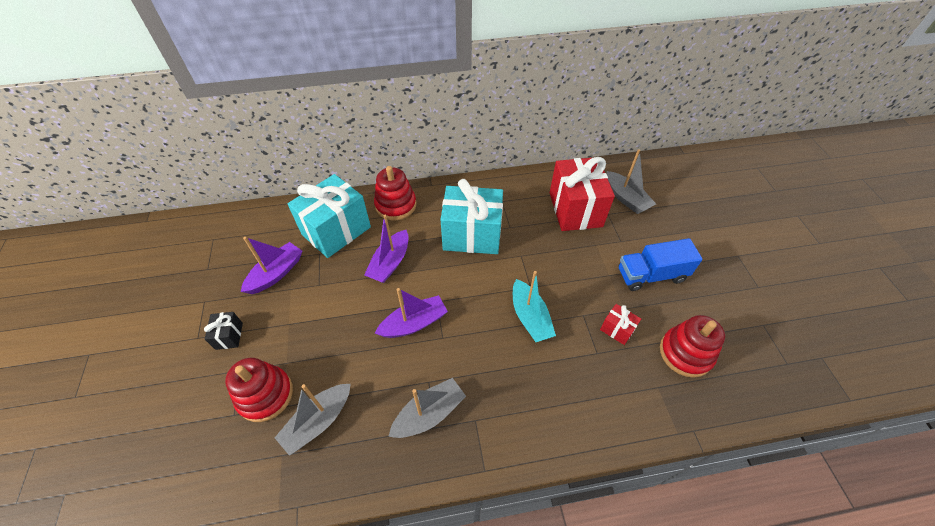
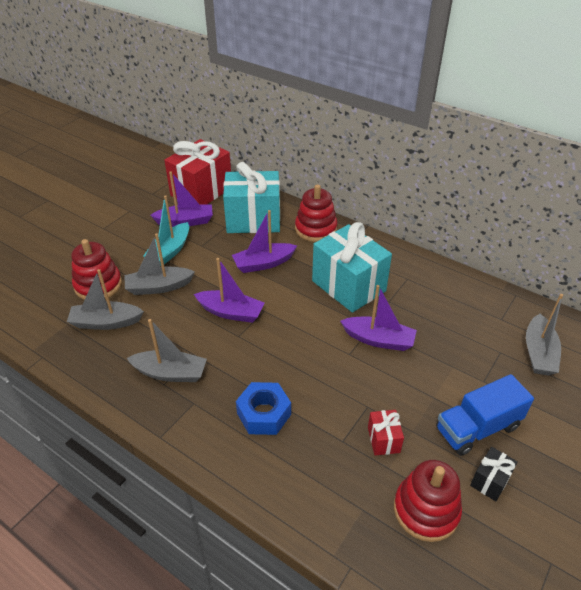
camera: 45 degrees right, 10 degrees down
black gift [204,312,243,350] -> black gift moved to [470,447,518,501]
turquoise boat [513,271,556,342] -> turquoise boat moved to [143,195,189,266]
red gift [550,157,615,231] -> red gift moved to [164,139,231,205]
blue truck [618,238,703,291] -> blue truck turned 60 degrees counterclockwise [436,374,534,456]
none -> grey boat [124,233,195,295]
none -> blue nut [236,382,291,435]
none -> purple boat [340,285,417,351]

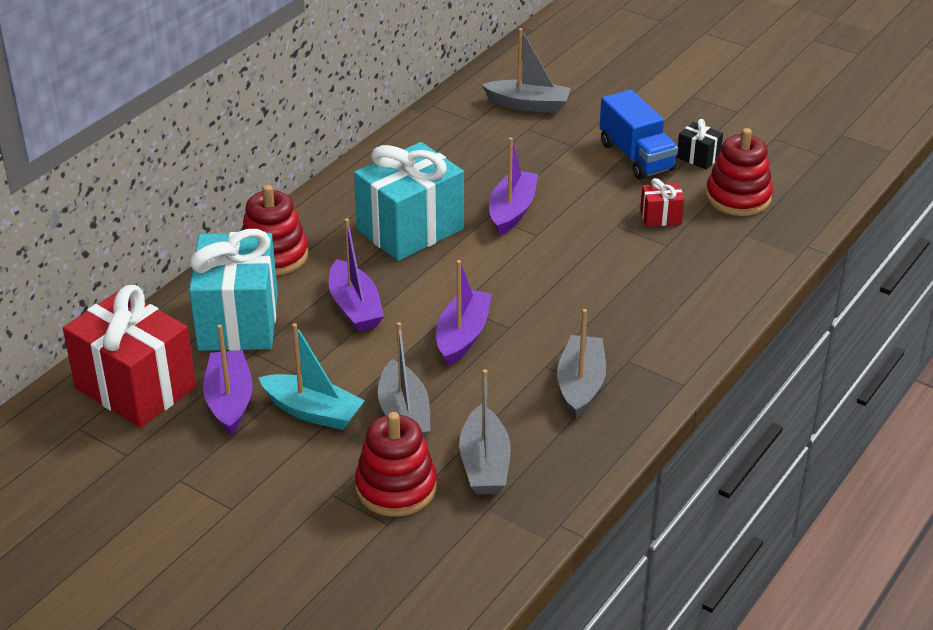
camera: 90 degrees left, 5 degrees down
blue nut [236,382,291,435] -> none

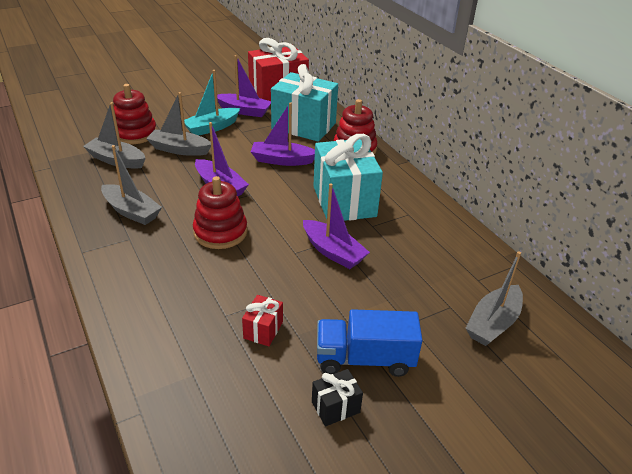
camera: 115 degrees right, 0 degrees up
red stacking toy [706,128,773,216] -> red stacking toy moved to [193,176,247,249]

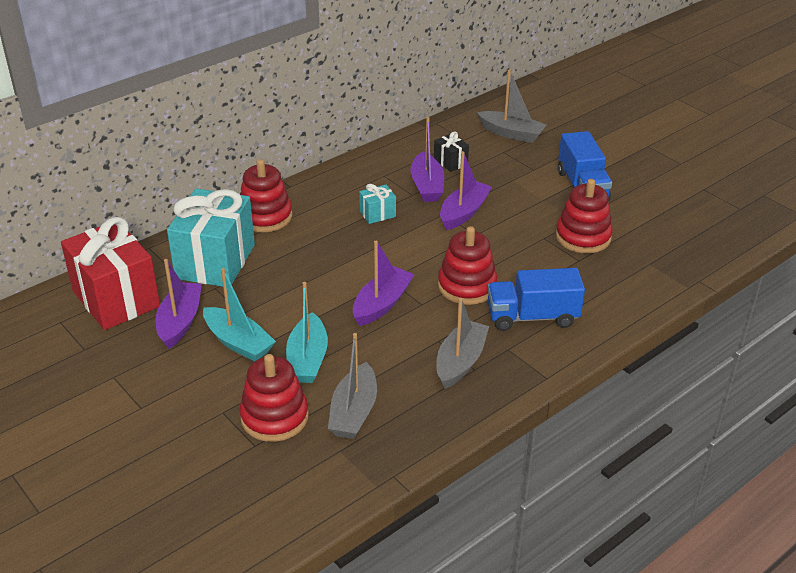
camera: 100 degrees left, 0 degrees up
grey boat [146,92,211,156] -> turquoise boat [286,282,328,383]
red gift [242,295,283,346] -> red stacking toy [556,179,613,253]
purple boat [251,102,315,166] -> purple boat moved to [411,117,444,202]
black gift [312,369,363,427] -> black gift moved to [434,131,469,172]
turquoise gift [313,134,383,221] -> turquoise gift [359,184,396,224], size x0.44
none -> blue truck [487,268,585,331]

